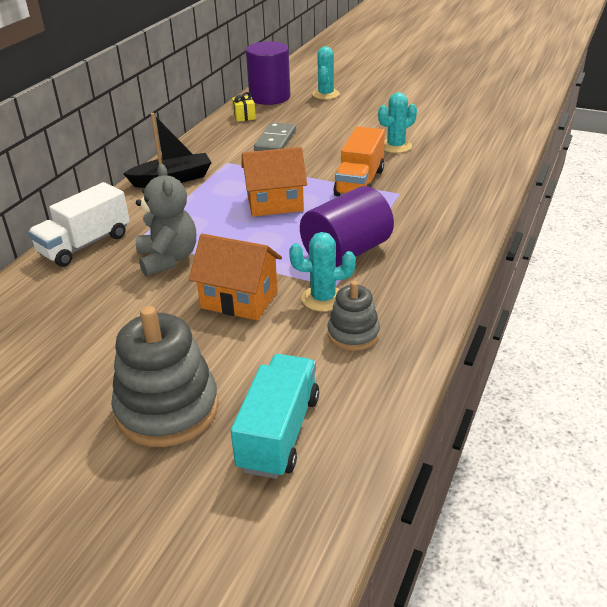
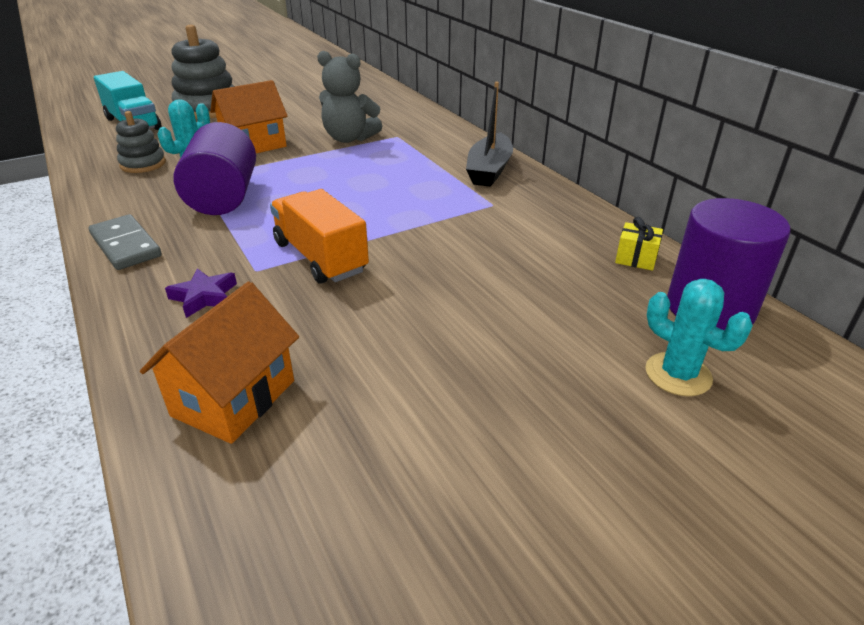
camera: 125 degrees right, 0 degrees up
white truck [28,182,130,267] -> none
orange house [241,147,307,217] -> orange house moved to [140,281,299,444]
grey domino [254,123,296,151] -> grey domino moved to [89,214,162,270]
turquoise cactus [378,92,417,153] -> none
none -> purple star [165,268,237,318]

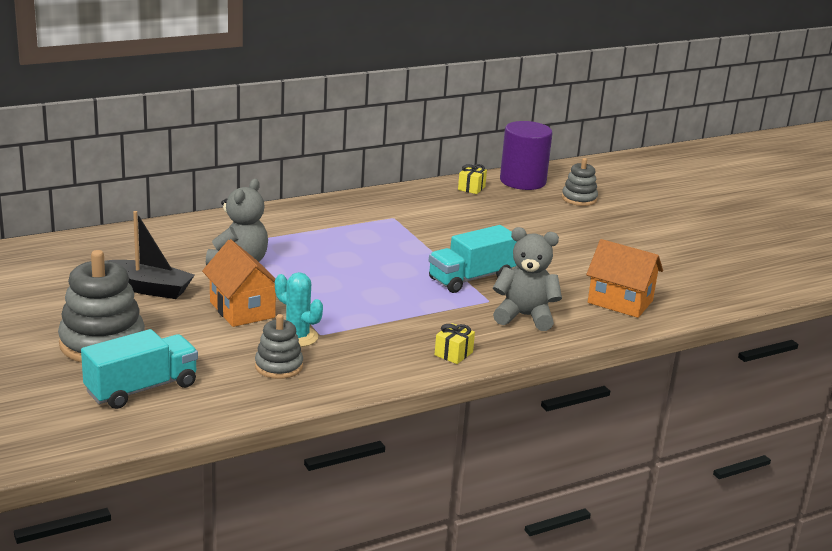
camera: 90 degrees left, 10 degrees down
grey domino [89,214,162,270] -> yellow gift [435,323,475,364]
purple star [165,268,237,318] -> grey teddy bear [493,227,562,331]
purple cylinder [173,122,256,215] -> none
orange truck [270,189,369,284] -> turquoise truck [429,225,517,293]
black boat [466,82,513,187] -> black boat moved to [106,211,195,299]
turquoise cactus [645,279,753,396] -> grey stacking toy [562,158,598,206]

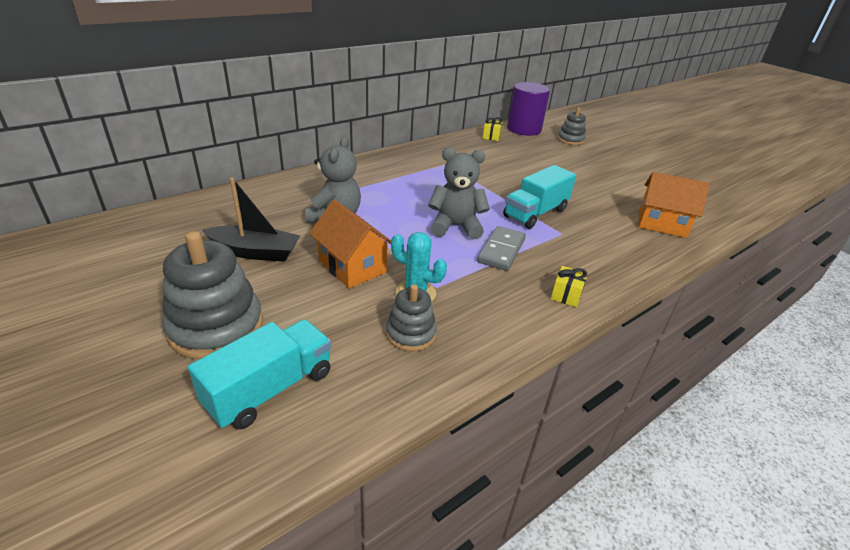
camera: 10 degrees left, 10 degrees up
grey teddy bear [493,227,562,331] -> grey teddy bear moved to [428,148,490,239]
none -> grey domino [477,226,526,271]

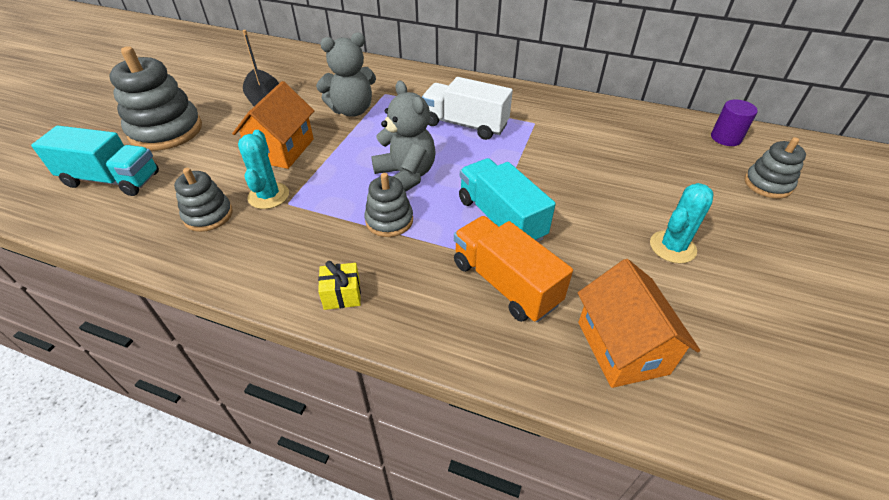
camera: 60 degrees right, 10 degrees up
grey domino [477,226,526,271] -> grey stacking toy [364,173,413,237]
yellow gift [483,117,503,141] -> none
turquoise truck [503,165,576,229] -> turquoise truck turned 45 degrees clockwise [459,158,556,242]
purple cylinder [507,82,550,136] -> purple cylinder [711,100,758,146], size x0.54
none -> white truck [422,77,513,140]
none -> orange truck [454,216,573,322]
none -> turquoise cactus [650,183,714,263]

